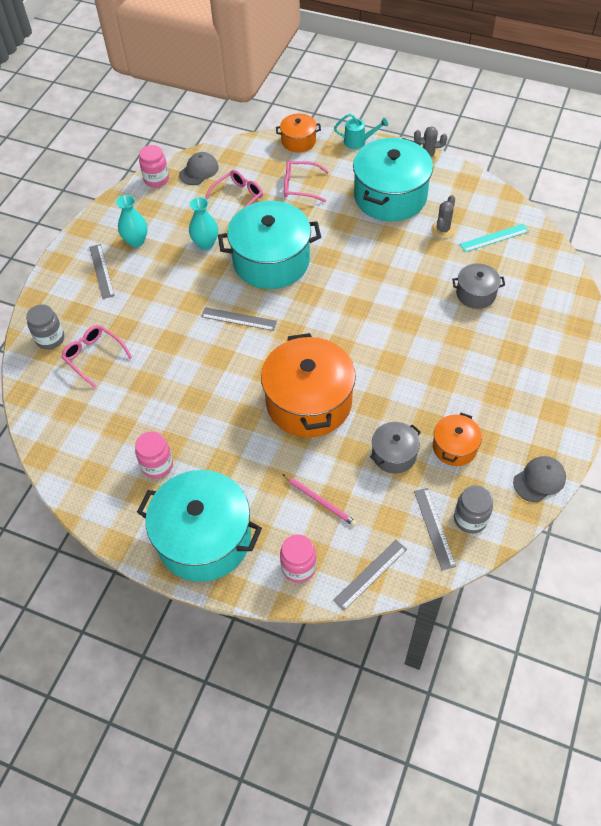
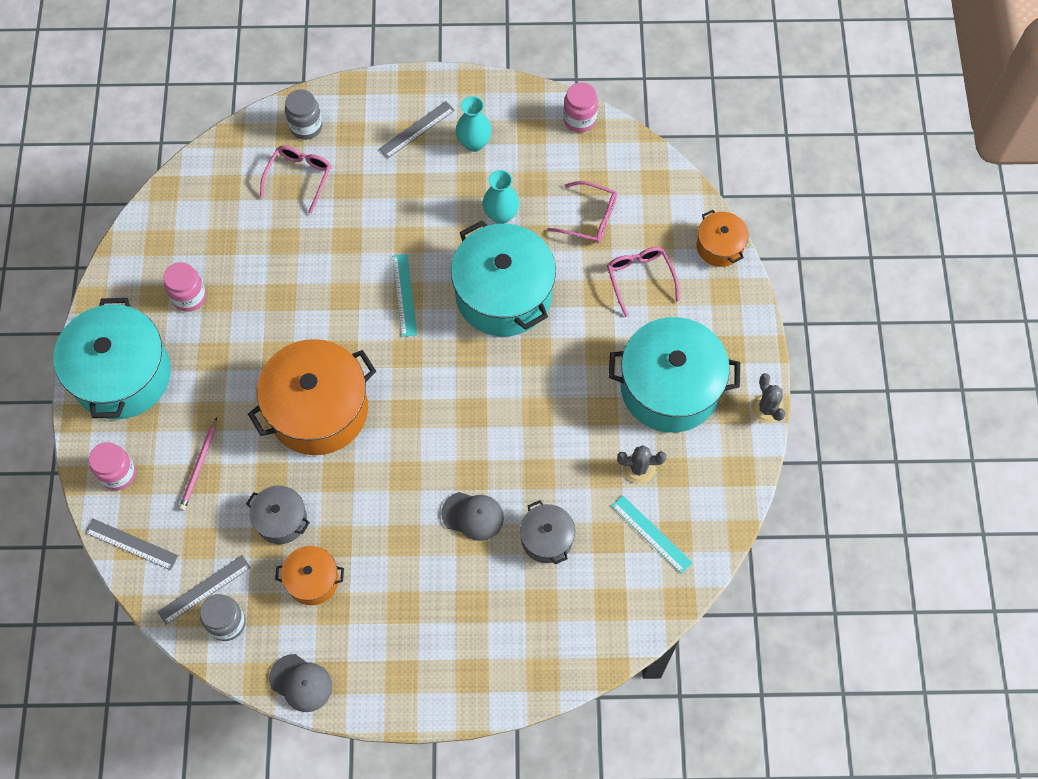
camera: 65 degrees right, 10 degrees up
grey cap [179,152,219,185] -> grey cap moved to [441,492,504,541]
grey ruler [201,307,277,331] -> turquoise ruler [392,254,417,337]
turquoise watering can [334,114,388,149] -> none

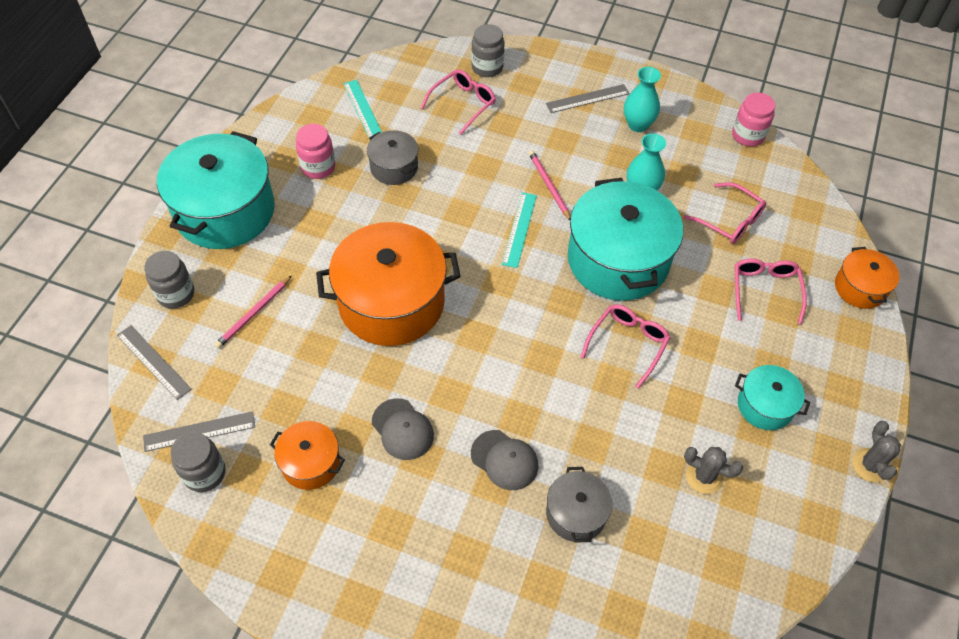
camera: 20 degrees right, 10 degrees down
pink jar [89,442,136,490] -> grey jar [144,251,194,309]
grey pot [246,486,310,544] -> grey pot moved to [367,130,418,185]
grey cap [269,654,332,712] -> grey cap moved to [372,398,434,460]
turquoise pot [609,317,740,433] -> turquoise pot [735,365,810,430], size x0.50
turquoise ruler [612,495,693,574] -> turquoise ruler moved to [343,80,382,137]
none -> pink pencil [529,150,570,220]
none -> pink glasses [581,304,671,389]

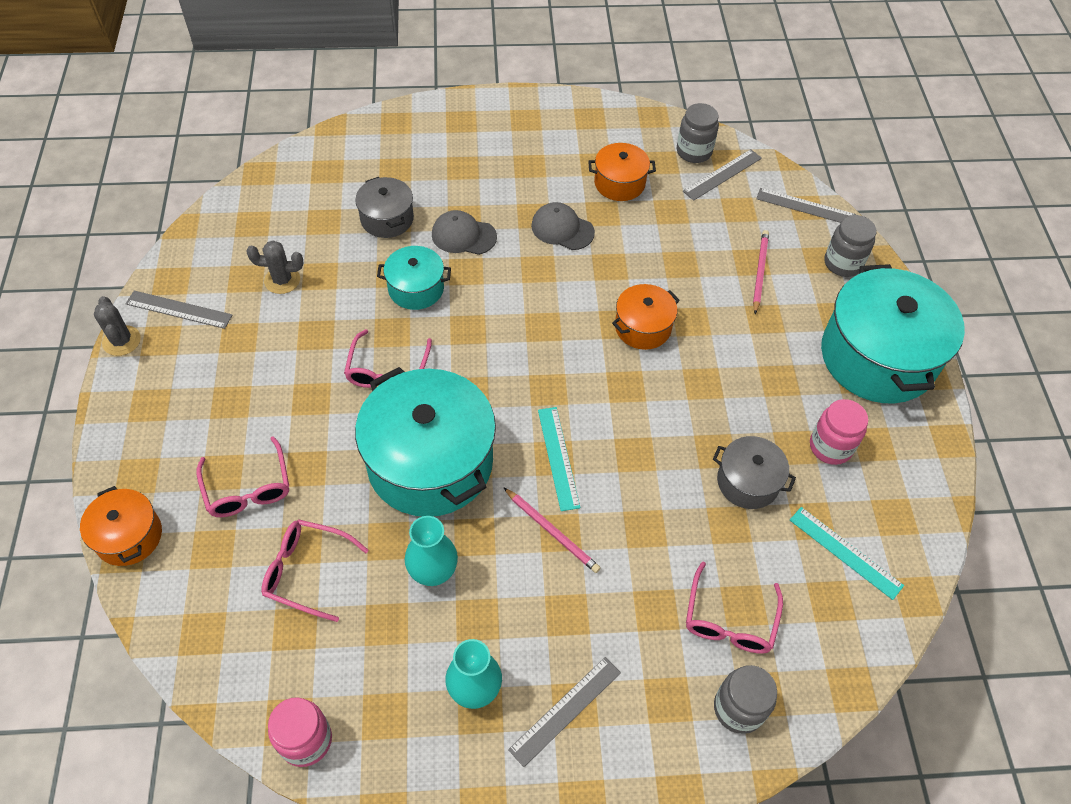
camera: 155 degrees right, 0 degrees up
orange pot [316,222,461,346] -> orange pot [612,284,680,350], size x0.50
turquoise pot [735,365,810,430] -> turquoise pot moved to [377,246,451,310]
none -> grey ruler [126,291,232,329]

